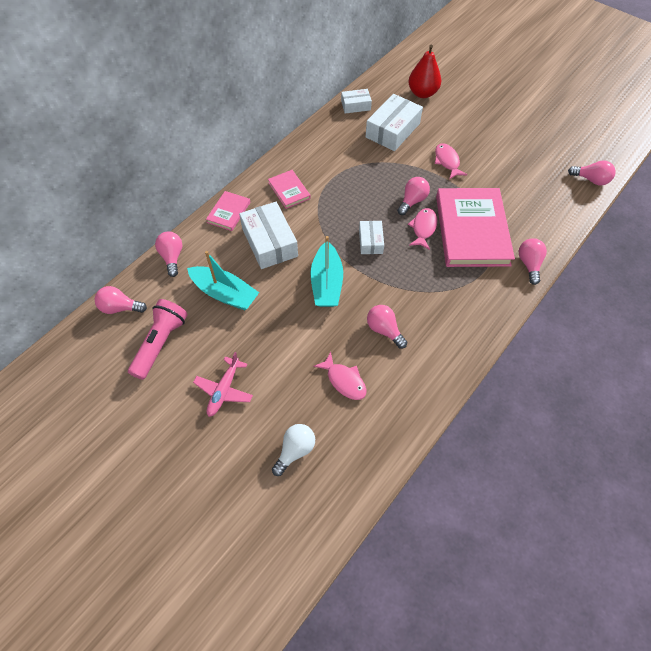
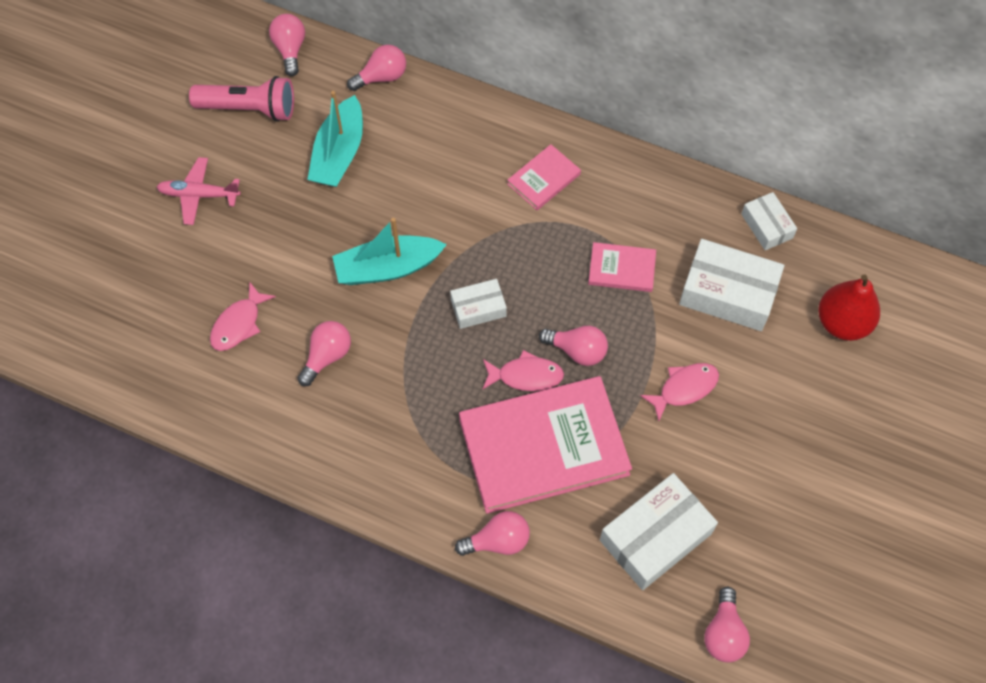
camera: 75 degrees right, 5 degrees up
pink book [206,191,250,231] -> pink book moved to [588,242,656,292]
white box [239,202,298,269] -> white box moved to [600,473,718,590]
white light bulb [272,424,315,476] -> none

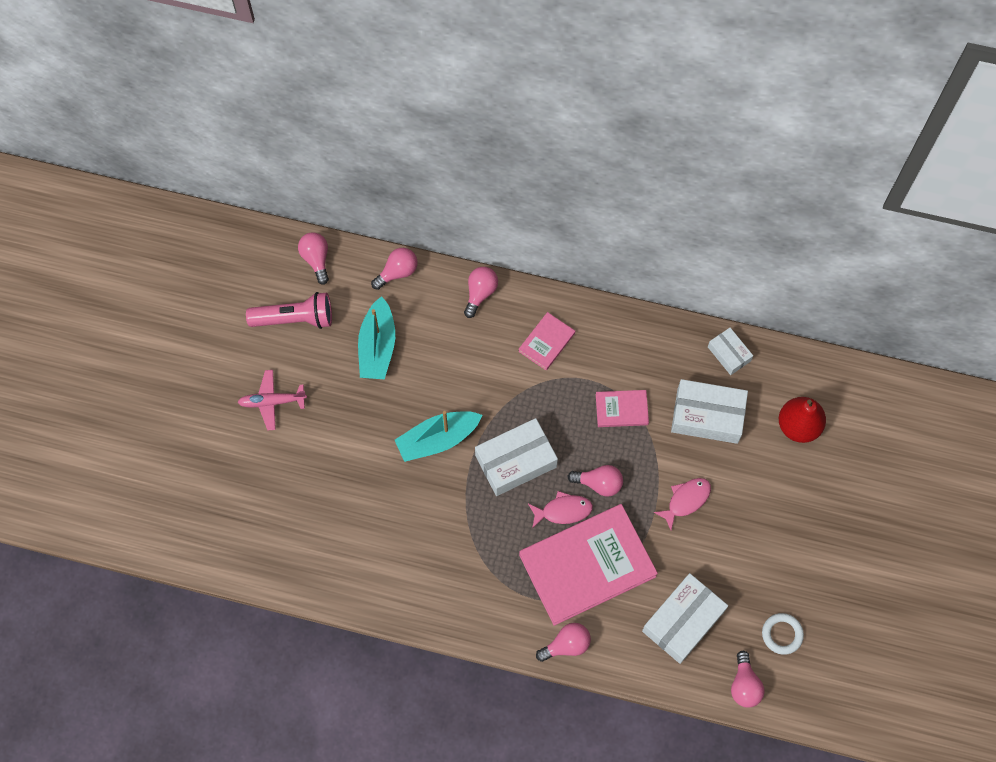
camera: 10 degrees left, 5 degrees up
pink fish [210,281,276,351] -> none
pink light bulb [298,321,351,386] -> pink light bulb moved to [464,267,498,318]
white box [450,279,507,329] -> white box [475,418,558,496], size x1.77
none -> white ring [762,613,804,655]

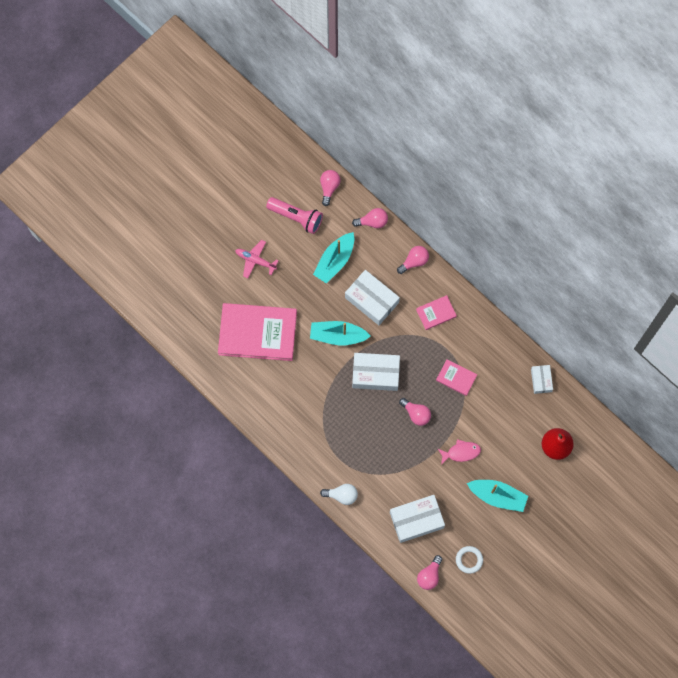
camera: 30 degrees right, 5 degrees up
pink book [519,504,658,626] -> pink book moved to [218,303,297,361]
pink fish [528,491,593,528] -> none
pink light bulb [536,623,591,662] -> white light bulb [320,484,358,505]
white box [671,379,748,444] -> white box moved to [345,270,400,325]
none -> turquoise boat [467,480,528,512]

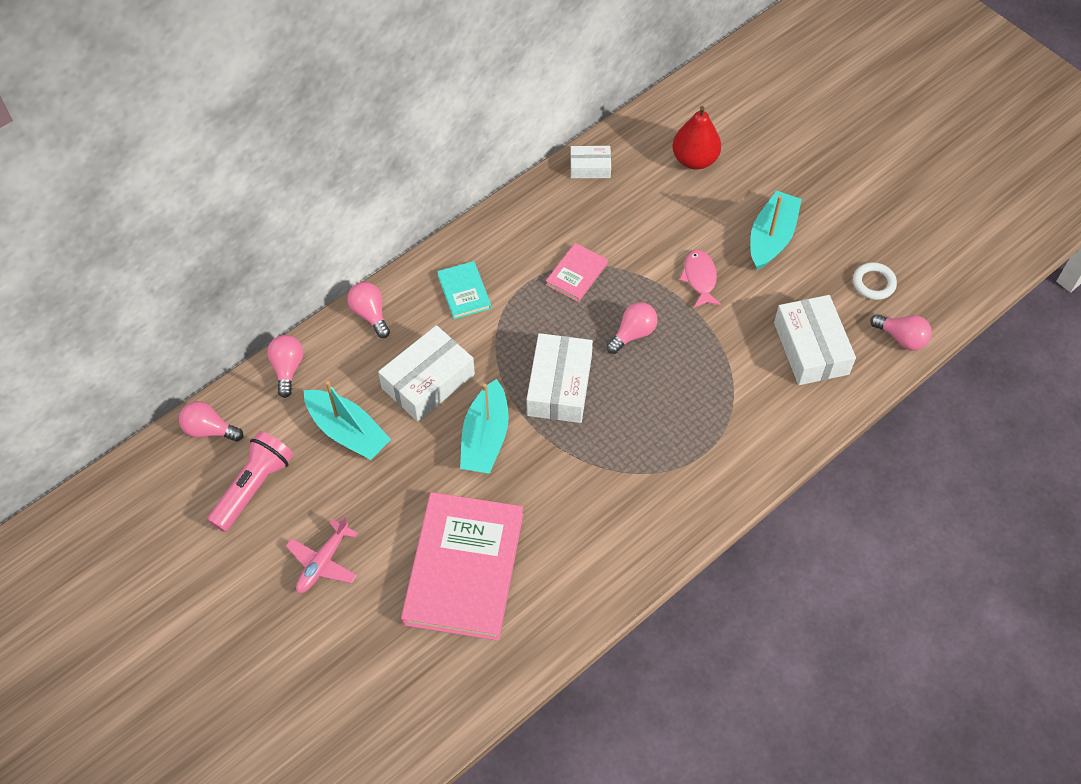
camera: 85 degrees left, 15 degrees down
white light bulb [320,484,358,505] -> none
pink book [416,295,457,330] -> turquoise book [437,261,491,319]

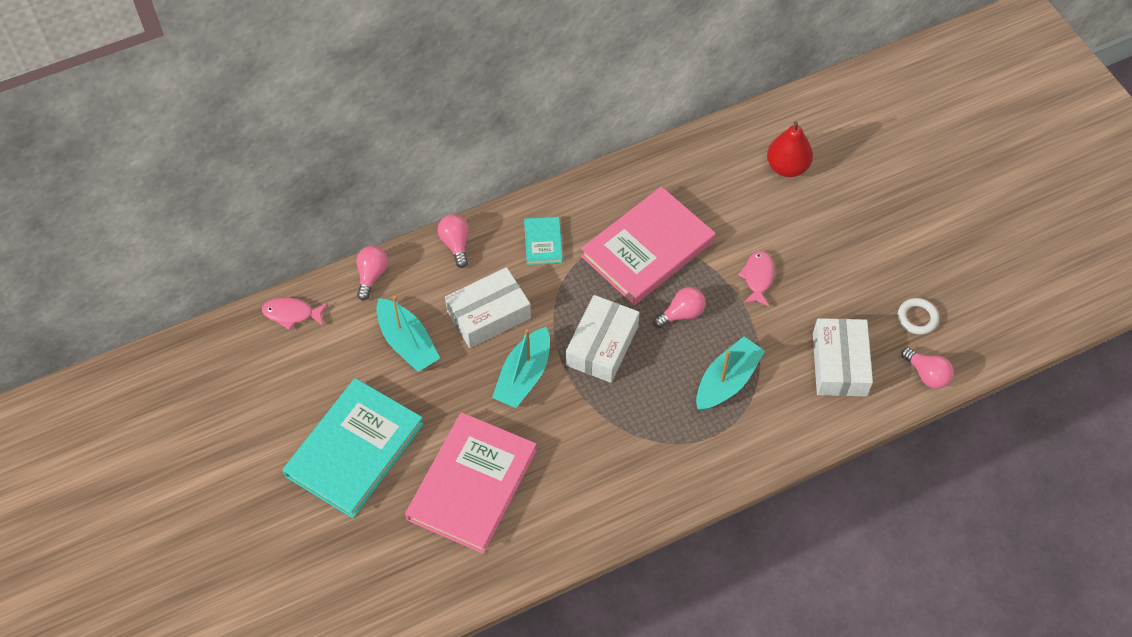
camera: 15 degrees right, 0 degrees up
pink light bulb [179,401,243,442] -> pink fish [262,297,328,330]
pink flashlight [207,431,294,532] -> none
pink plane [286,516,358,593] -> turquoise book [283,378,424,518]
pink book [546,243,608,302] -> pink book [581,186,715,305], size x2.18
white box [570,146,611,178] -> none
turquoise boat [750,190,802,270] -> turquoise boat moved to [696,337,765,411]

